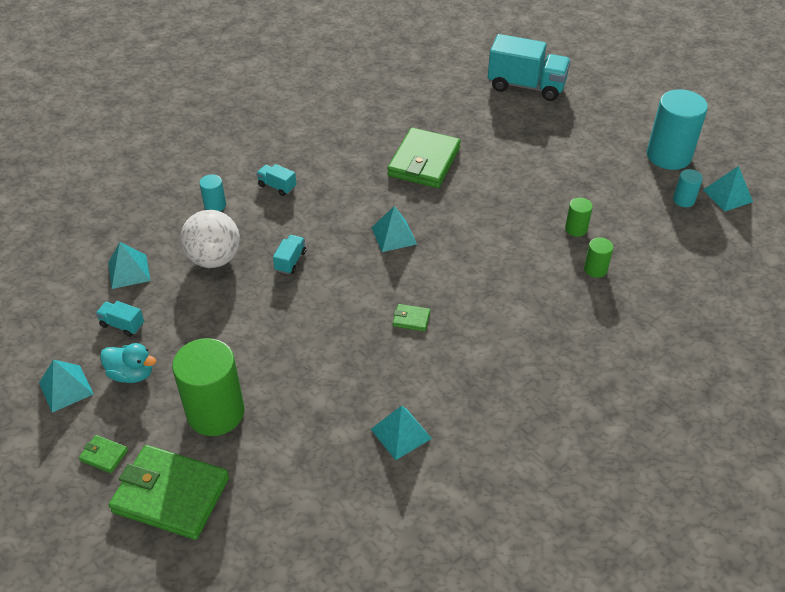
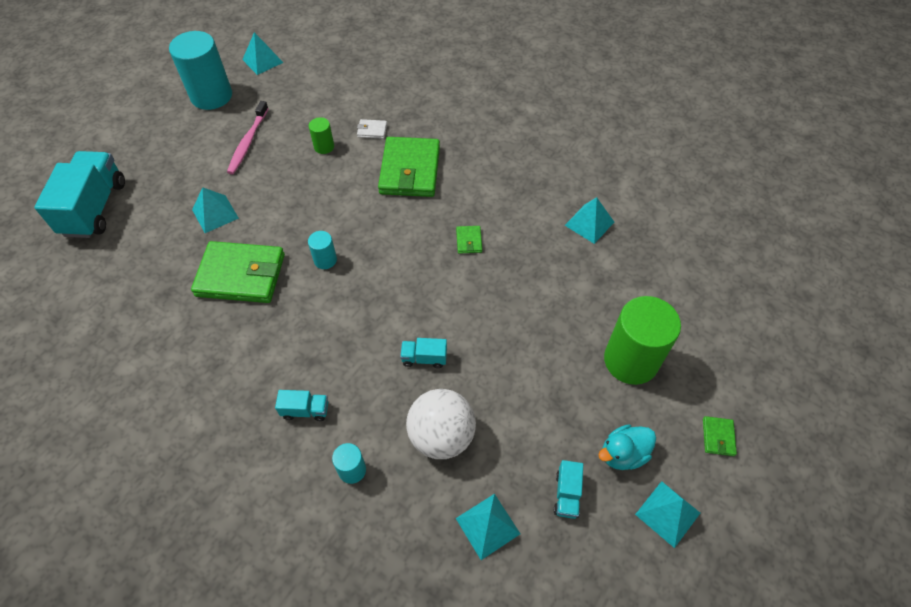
camera: 105 degrees left, 10 degrees up
turquoise duck [100,343,156,383] -> turquoise duck turned 120 degrees counterclockwise [598,424,656,470]
green wallet [109,445,229,540] -> green wallet moved to [378,137,440,197]
turquoise truck [256,164,297,196] -> turquoise truck turned 105 degrees counterclockwise [275,390,328,421]
turquoise pyramid [372,206,417,252] -> turquoise pyramid moved to [192,187,239,233]
green cylinder [584,237,613,278] -> white wallet [357,119,387,139]
turquoise cylinder [673,169,703,207] -> turquoise cylinder moved to [308,231,337,269]
none -> pink toothbrush [227,101,269,174]

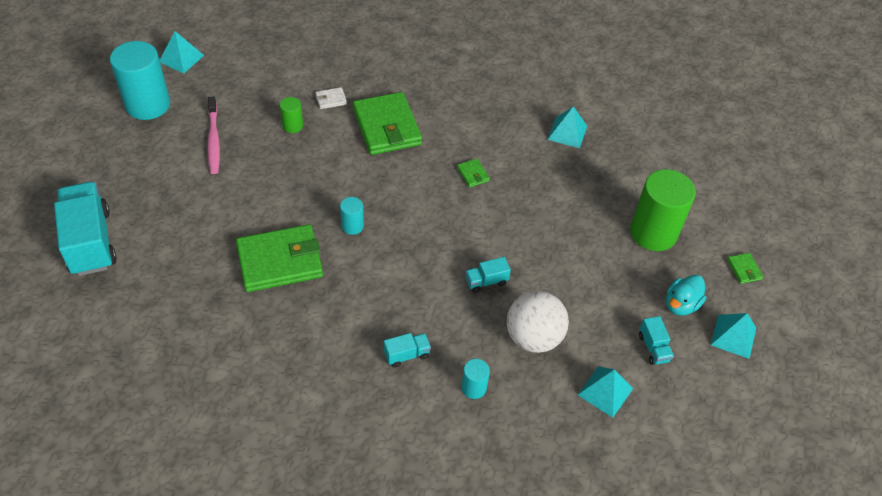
camera: 25 degrees left, 5 degrees down
turquoise pyramid [192,187,239,233] -> none

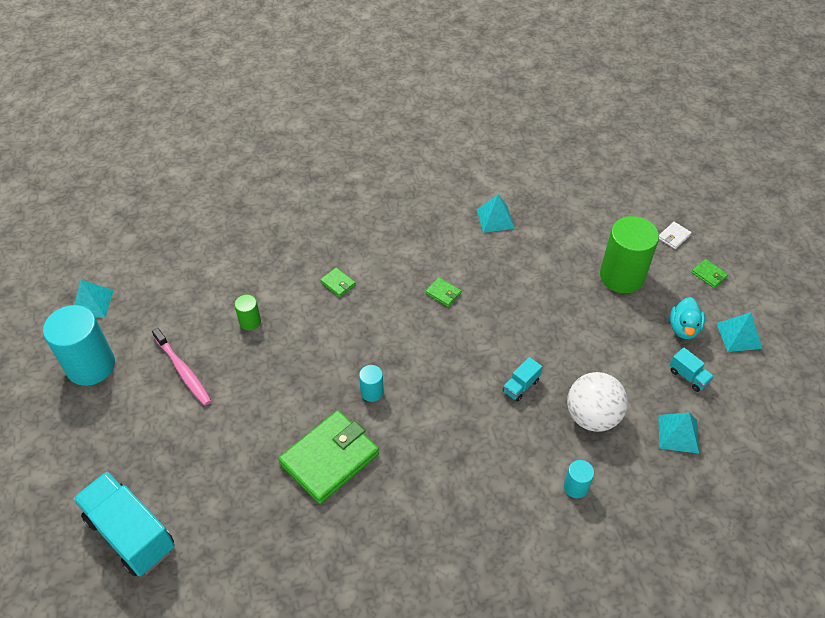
camera: 25 degrees left, 0 degrees up
white wallet [315,87,347,109] -> white wallet moved to [659,222,692,249]
green wallet [353,92,422,155] -> green wallet [320,267,356,297], size x0.41
turquoise truck [384,333,431,368] -> none

